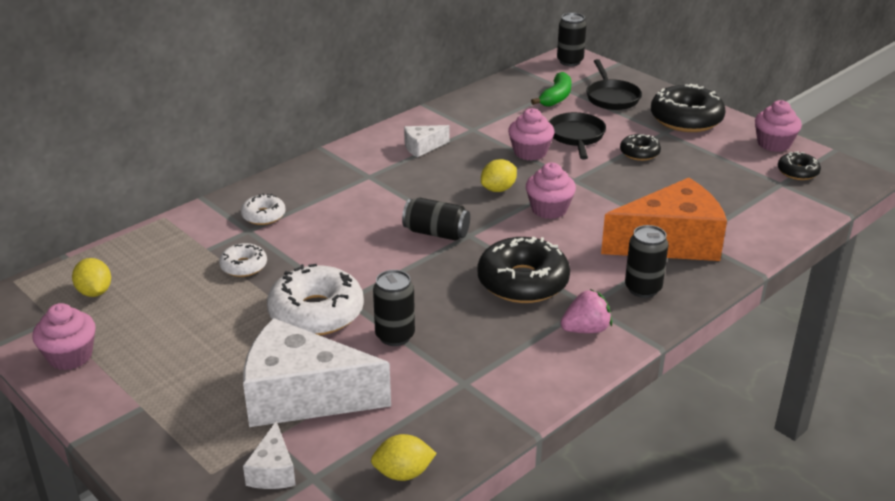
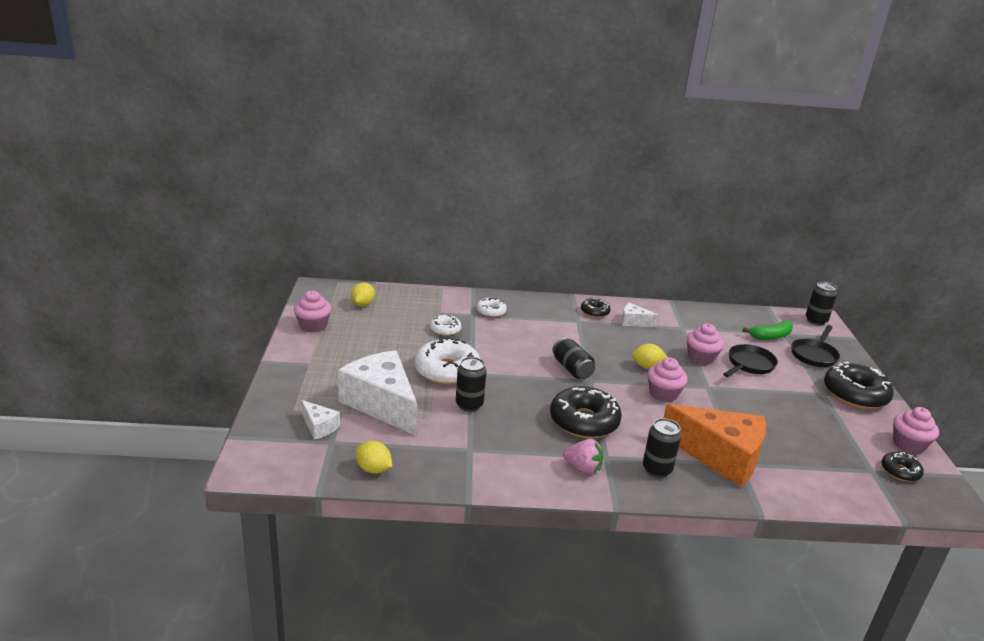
camera: 40 degrees right, 5 degrees down
white cheese [243,421,296,489] -> white cheese turned 90 degrees counterclockwise [301,400,340,440]
black donut [620,134,661,161] -> black donut moved to [581,298,611,318]

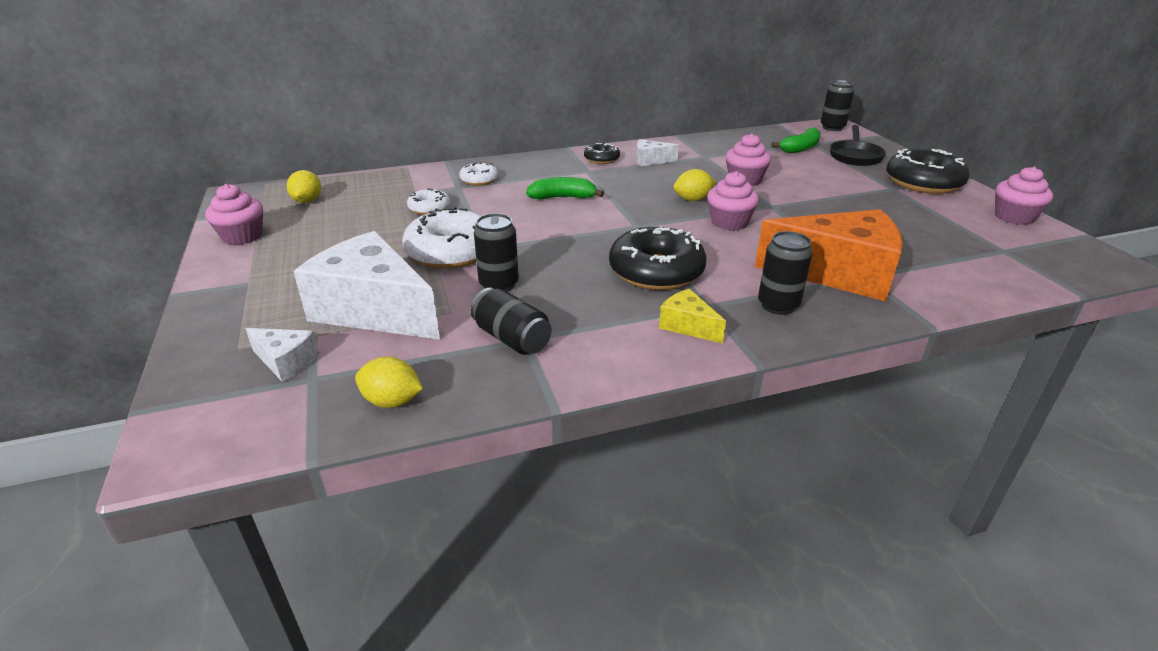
camera: 15 degrees left, 5 degrees up
black can [552,337,595,379] -> black can moved to [471,288,552,355]
pink strawberry [563,439,603,474] -> yellow cheese [659,289,726,343]
black pan [723,344,778,377] -> none
black donut [881,452,924,482] -> none
none -> green banana [526,177,604,200]

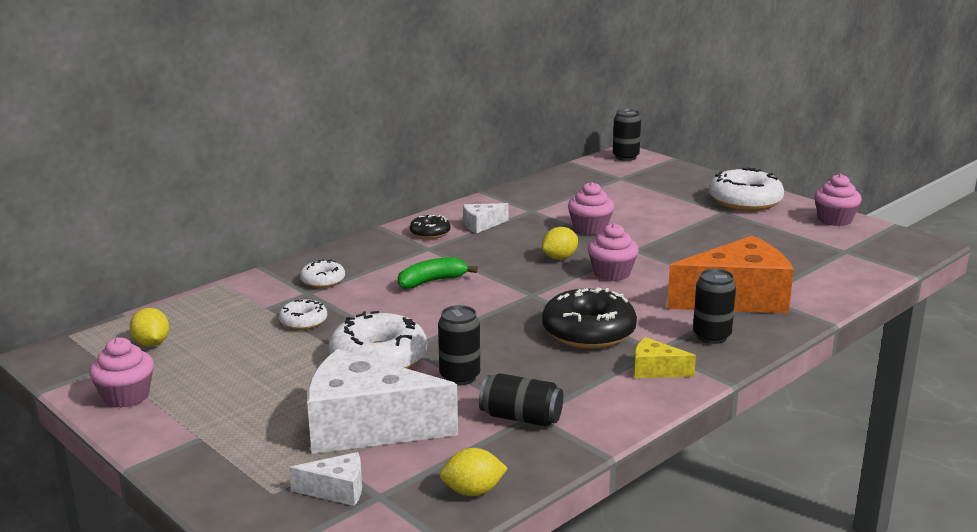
camera: 25 degrees left, 10 degrees down
green banana [771,128,821,153] -> none
black pan [830,125,886,166] -> none
black donut [886,149,970,194] -> white donut [709,167,784,211]

